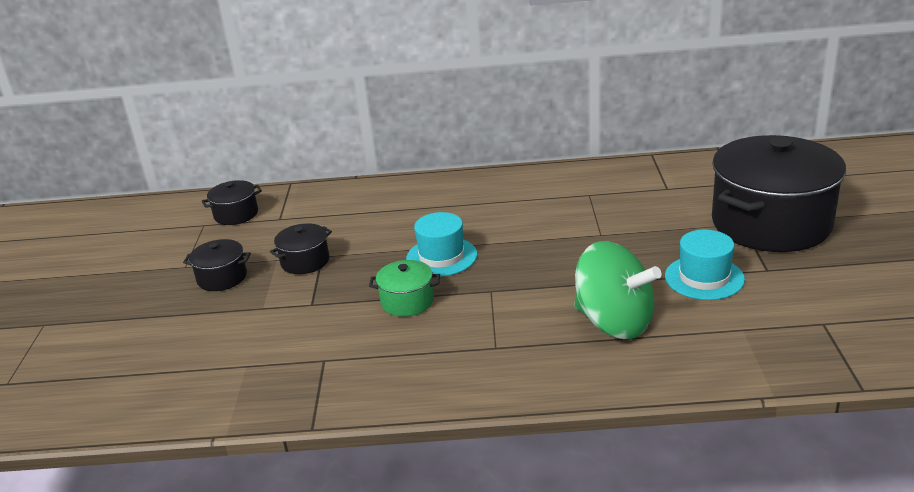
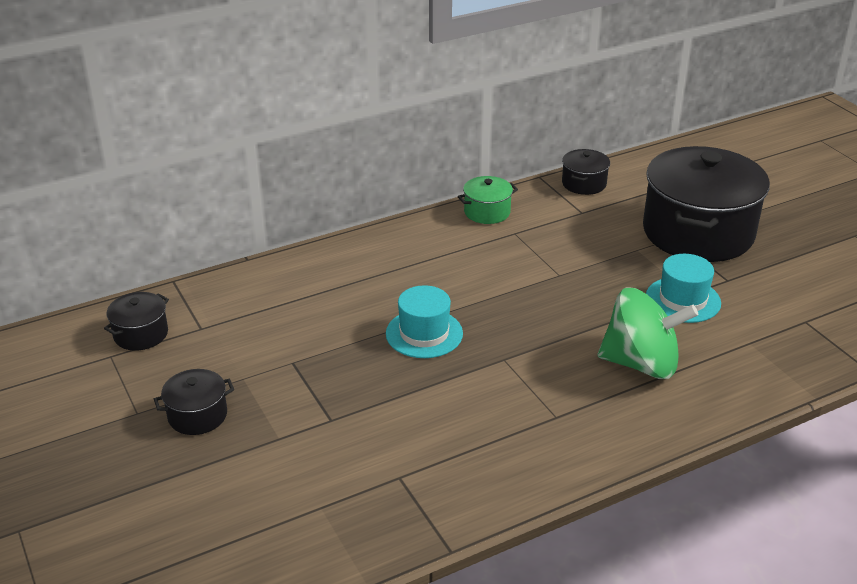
camera: 30 degrees left, 5 degrees up
black pot [270,223,332,274] -> black pot moved to [562,149,610,195]
green pot [369,260,440,317] -> green pot moved to [458,176,518,224]

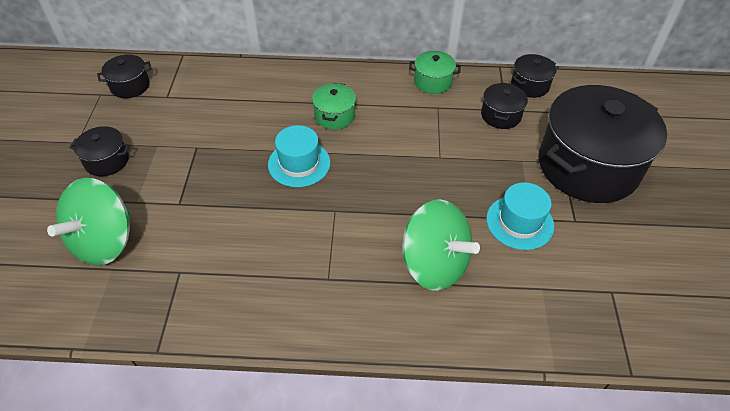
camera: 30 degrees right, 15 degrees up
none -> green spinning top [47,178,131,265]
none -> green pot [312,83,356,130]
none -> black pot [481,83,528,129]

